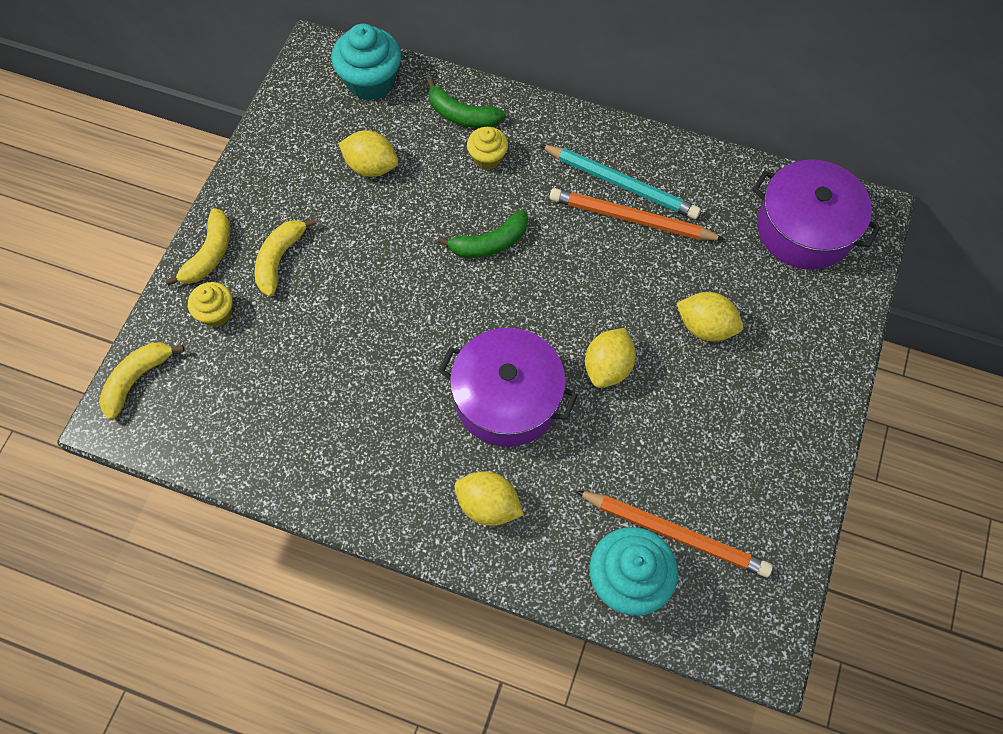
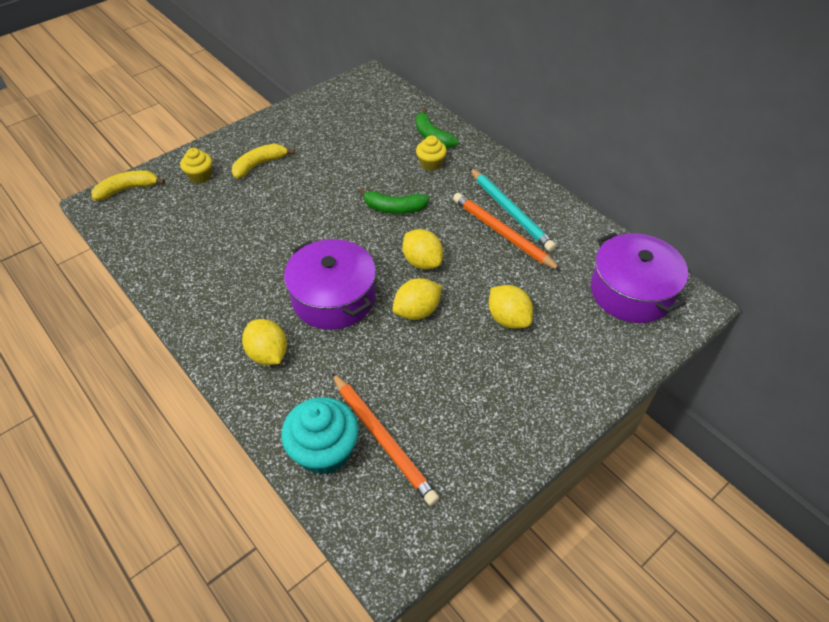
camera: 30 degrees right, 15 degrees down
yellow banana [166,208,230,286] -> none
turquoise cupcake [331,23,401,101] -> none
yellow lemon [338,130,398,177] -> yellow lemon moved to [402,229,443,270]

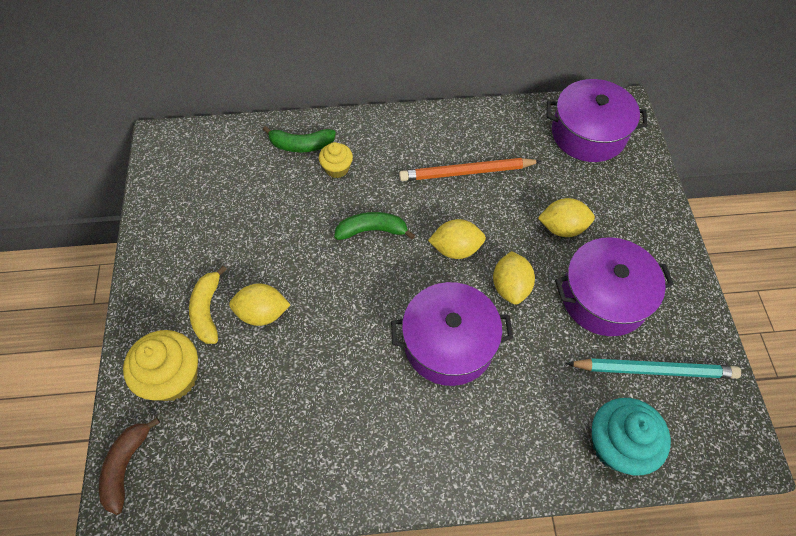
camera: 55 degrees left, 10 degrees up
yellow banana [91,170,165,201] -> brown banana [99,417,160,515]
yellow cupcake [180,148,212,183] -> yellow cupcake [123,330,198,401], size x1.73
yellow lemon [242,319,287,365] -> yellow lemon moved to [229,283,290,326]
orange pencil [331,372,439,506] -> none
green banana [359,188,430,214] -> green banana turned 135 degrees counterclockwise [334,212,415,240]
turquoise pencil [470,168,556,252] -> turquoise pencil moved to [566,358,741,379]
none -> purple pot [555,237,674,336]

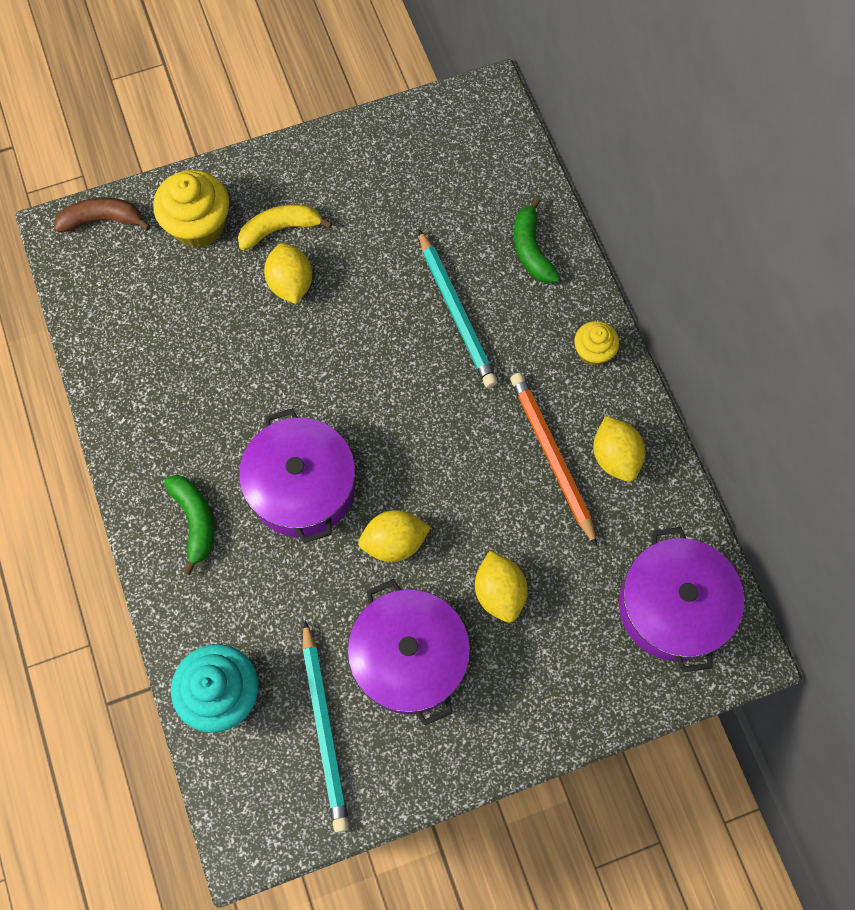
camera: 75 degrees right, 10 degrees up
yellow cupcake [319,142,353,178] -> yellow cupcake moved to [574,321,619,366]
green banana [334,212,415,240] -> green banana moved to [164,475,214,575]
yellow lemon [428,219,486,259] -> yellow lemon moved to [593,416,645,482]
none -> turquoise pencil [418,229,498,388]

